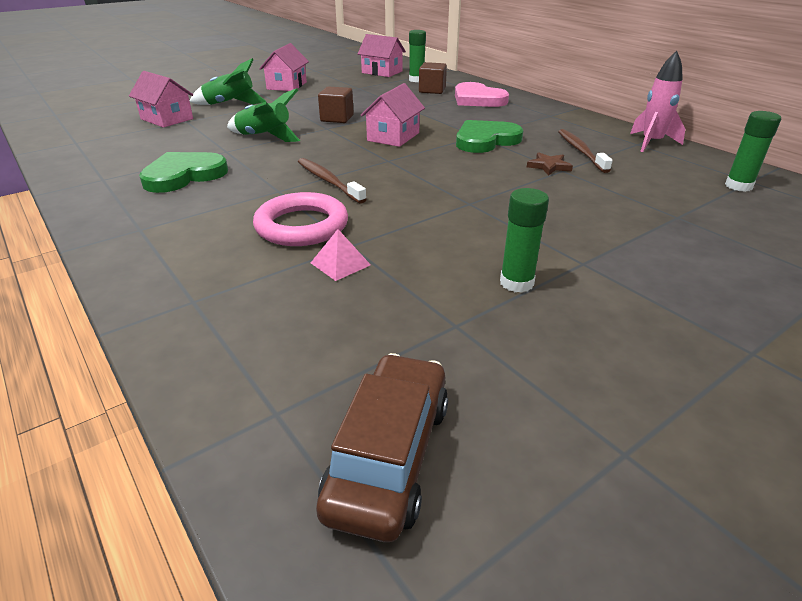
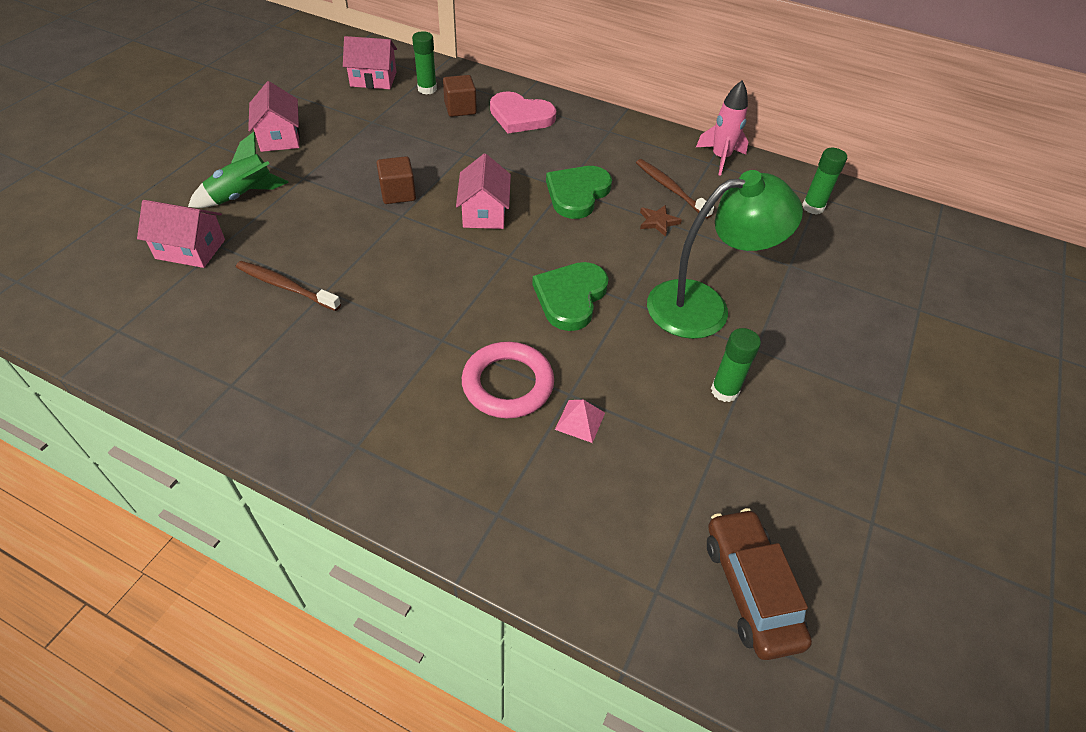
camera: 30 degrees left, 15 degrees up
green heart [139,152,228,193] -> green heart moved to [532,262,609,331]
green rocket [227,88,300,142] -> none
brown toothbrush [298,158,367,204] -> brown toothbrush moved to [236,261,341,311]
none -> green lamp [647,170,803,339]

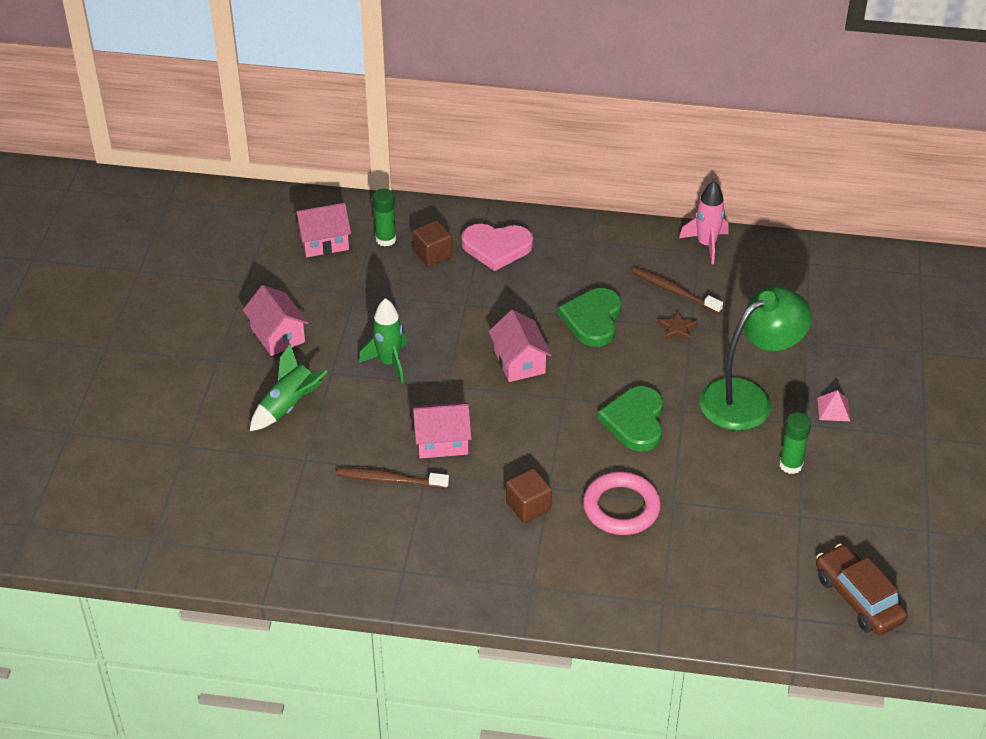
camera: 15 degrees left, 5 degrees down
pink house [137,200,225,268] -> pink house moved to [412,402,471,459]
brown cube [377,156,416,204] -> brown cube moved to [506,468,552,523]
pink pyramid [555,400,605,443] -> pink pyramid moved to [817,390,850,421]
green glue stick [802,148,847,215] -> none
none -> green rocket [359,298,408,383]

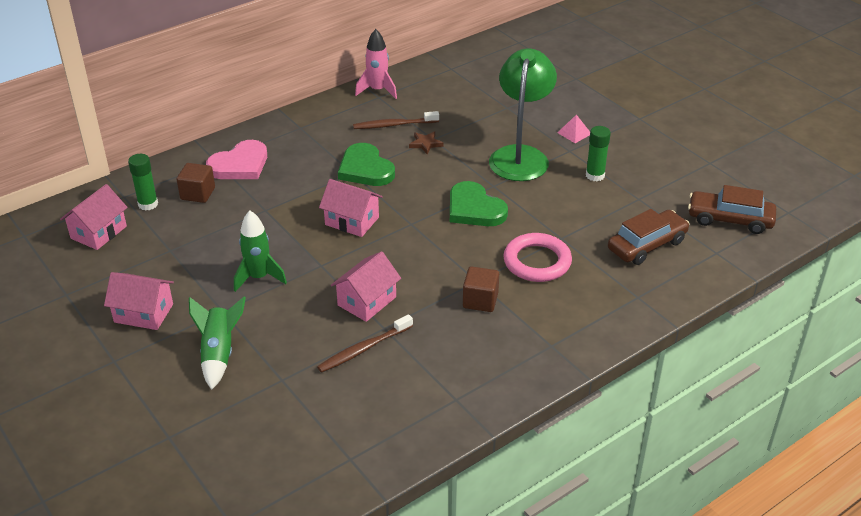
camera: 45 degrees left, 5 degrees down
none -> brown car [608,209,690,265]

